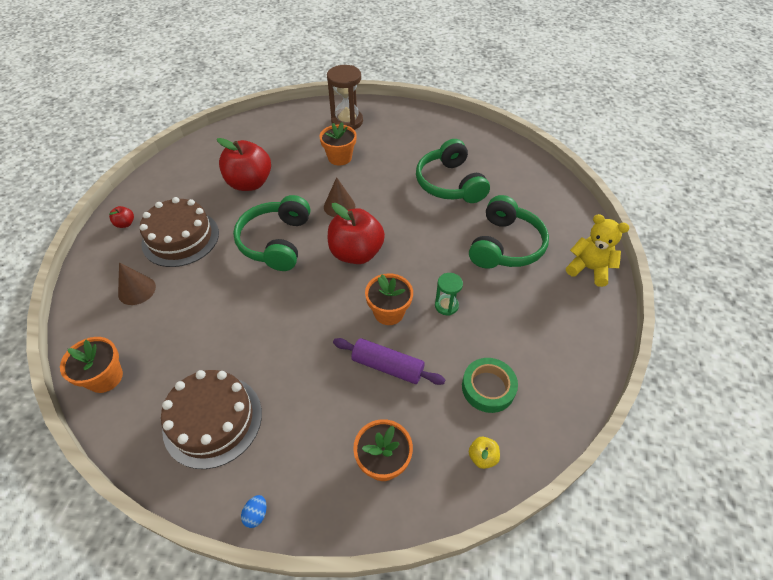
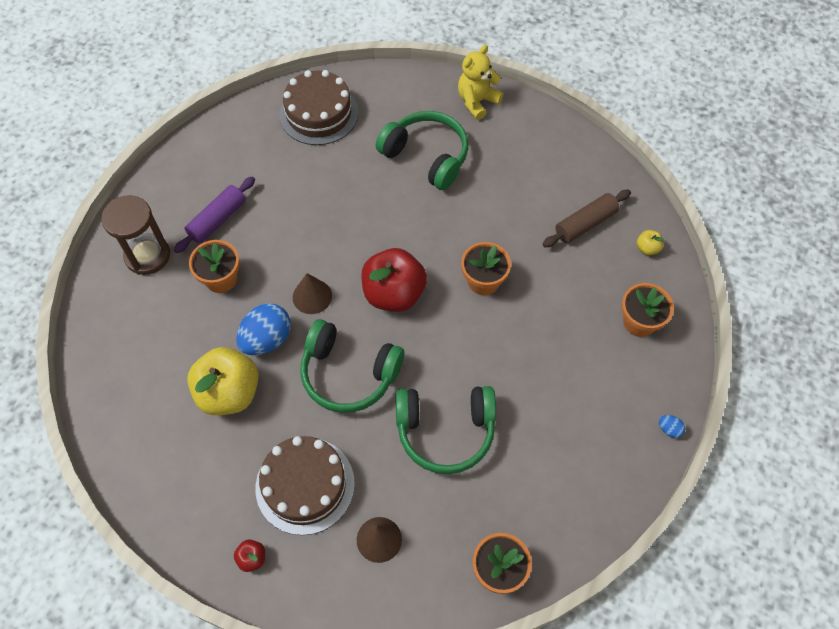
camera: 75 degrees left, 10 degrees up
brown cake [161,370,262,469] -> brown cake moved to [279,70,358,145]
red apple [217,138,271,191] -> yellow apple [187,347,259,415]
purple rolling pin [333,338,445,385] -> purple rolling pin moved to [174,176,255,253]
green headphones [416,139,490,203] -> green headphones moved to [396,386,496,474]
green hourglass [435,273,463,316] -> none
green tape [462,358,518,413] -> brown rolling pin [543,190,631,247]
none -> blue egg [236,303,291,355]

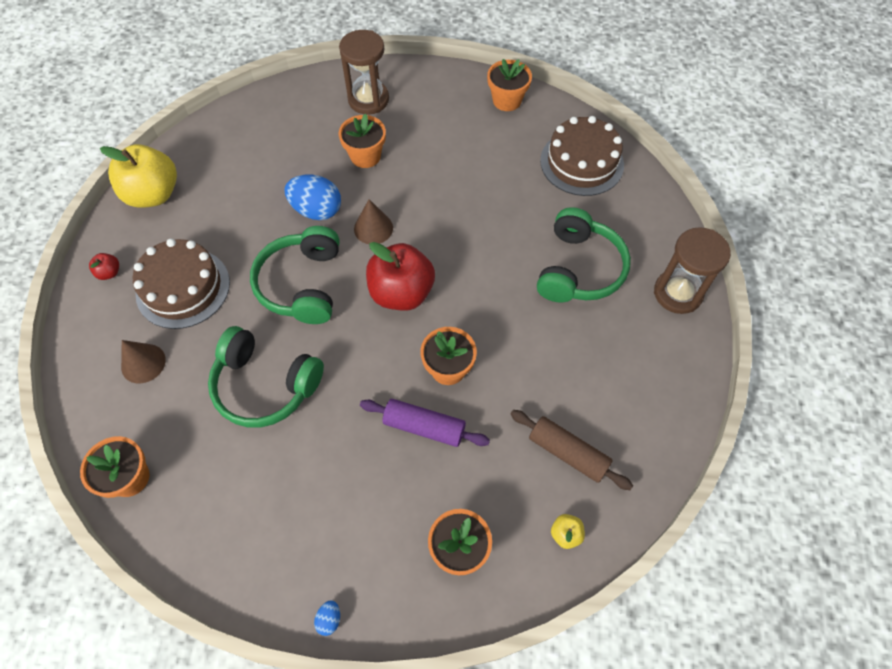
camera: 70 degrees right, 0 degrees up
purple rolling pin [174,176,255,253] -> purple rolling pin moved to [360,399,490,447]
yellow apple [187,347,259,415] -> yellow apple moved to [100,144,177,208]
green headphones [396,386,496,474] -> green headphones turned 45 degrees counterclockwise [208,326,324,428]
yellow teddy bear [458,45,503,120] -> brown hourglass [654,227,731,314]
none -> orange flower pot [487,59,532,111]

